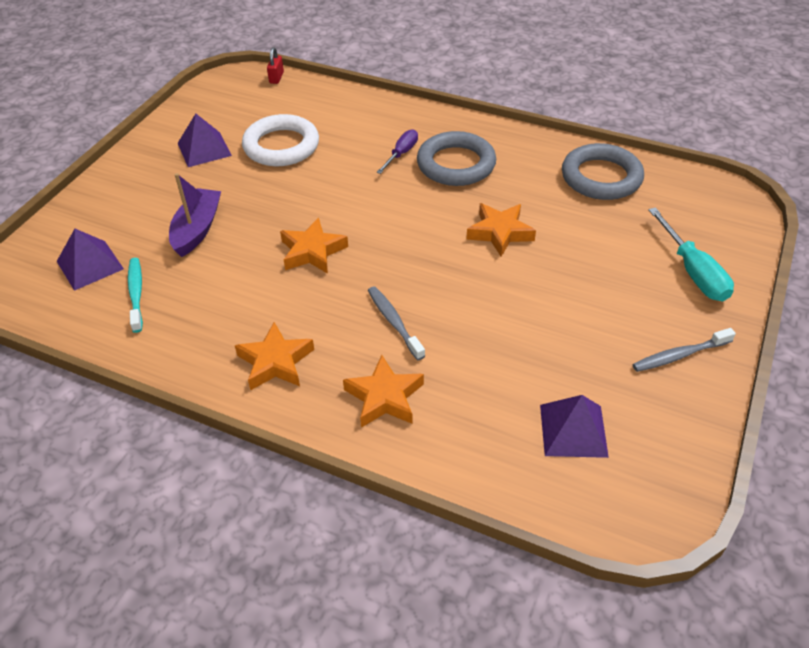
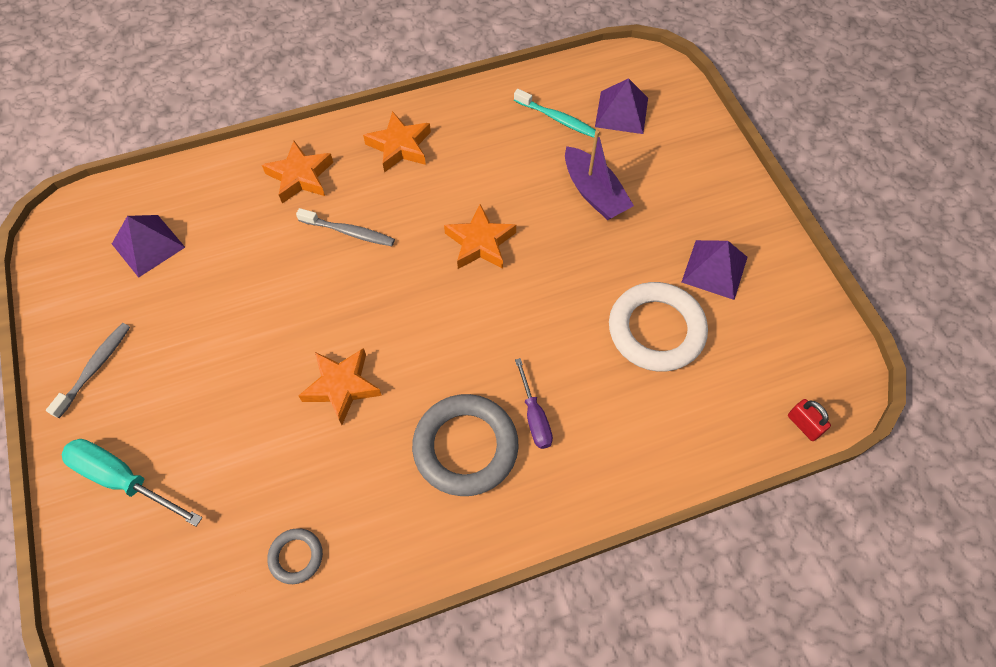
camera: 135 degrees right, 15 degrees up
grey ring [562,143,644,200] -> grey ring [267,528,323,584], size x0.49

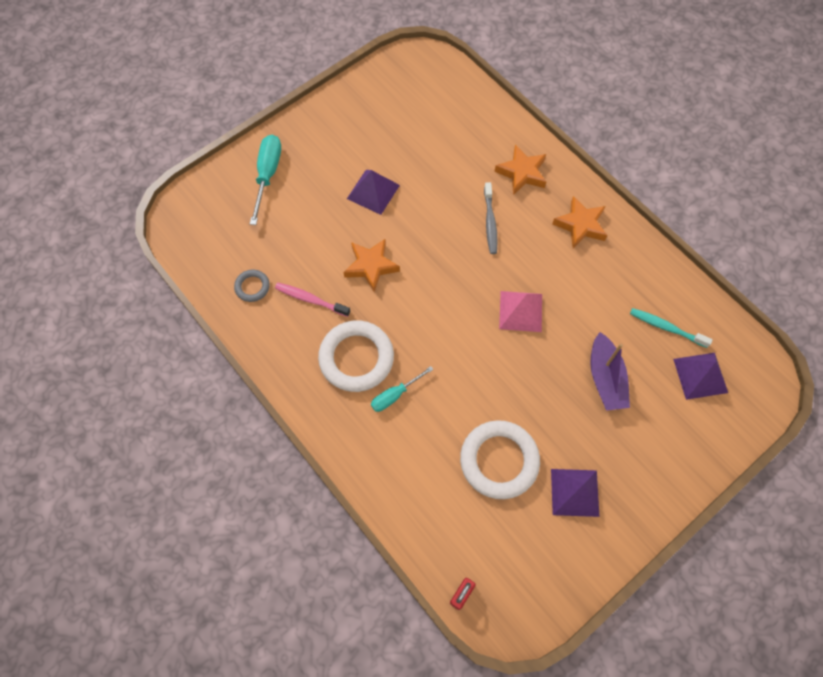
camera: 70 degrees right, 5 degrees up
grey toothbrush [46,323,130,418] -> none
purple pyramid [112,215,185,278] -> purple pyramid moved to [347,170,400,215]
grey ring [412,394,519,496] -> white ring [318,320,394,392]
orange star [444,204,516,269] -> pink pyramid [499,291,542,332]
turquoise toothbrush [514,89,596,138] -> turquoise toothbrush turned 105 degrees clockwise [630,308,713,348]
purple screwdriver [515,358,553,449] -> turquoise screwdriver [371,366,434,412]
purple boat [565,130,634,220] -> purple boat turned 45 degrees counterclockwise [590,332,630,411]
none -> pink toothbrush [275,283,350,317]

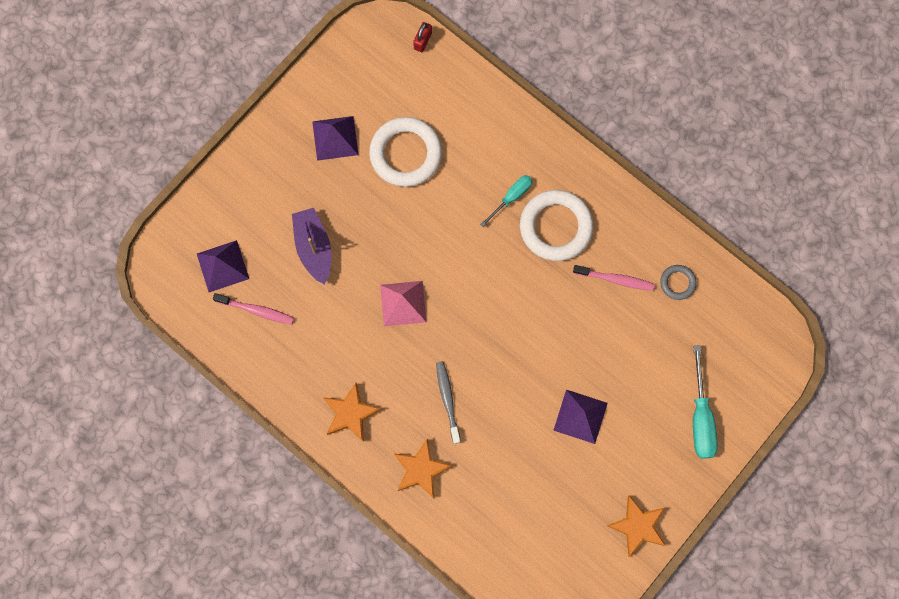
camera: 170 degrees right, 10 degrees up
orange star [343,239,400,292] -> orange star moved to [607,495,666,557]
turquoise toothbrush [630,308,713,348] -> pink toothbrush [213,293,294,325]

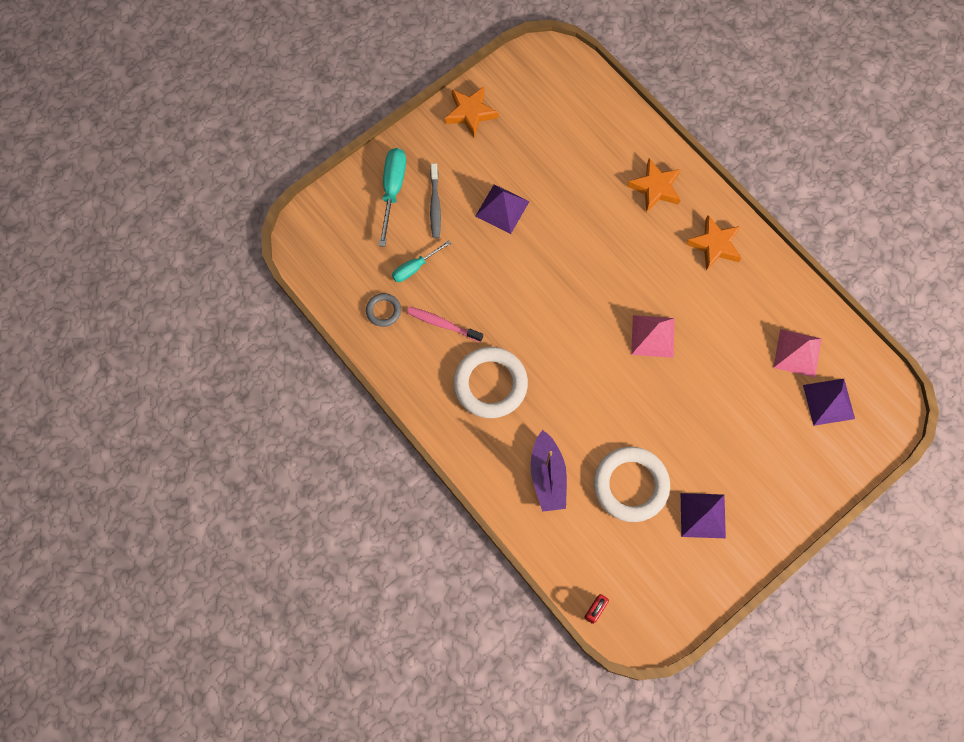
camera: 170 degrees left, 5 degrees down
pink toothbrush [213,293,294,325] -> pink pyramid [773,329,822,377]
purple boat [292,208,332,285] -> purple boat moved to [531,430,567,512]
grey toothbrush [436,361,461,444] -> grey toothbrush moved to [430,163,441,238]
turquoise screwdriver [480,175,532,227] -> turquoise screwdriver moved to [392,240,451,282]

